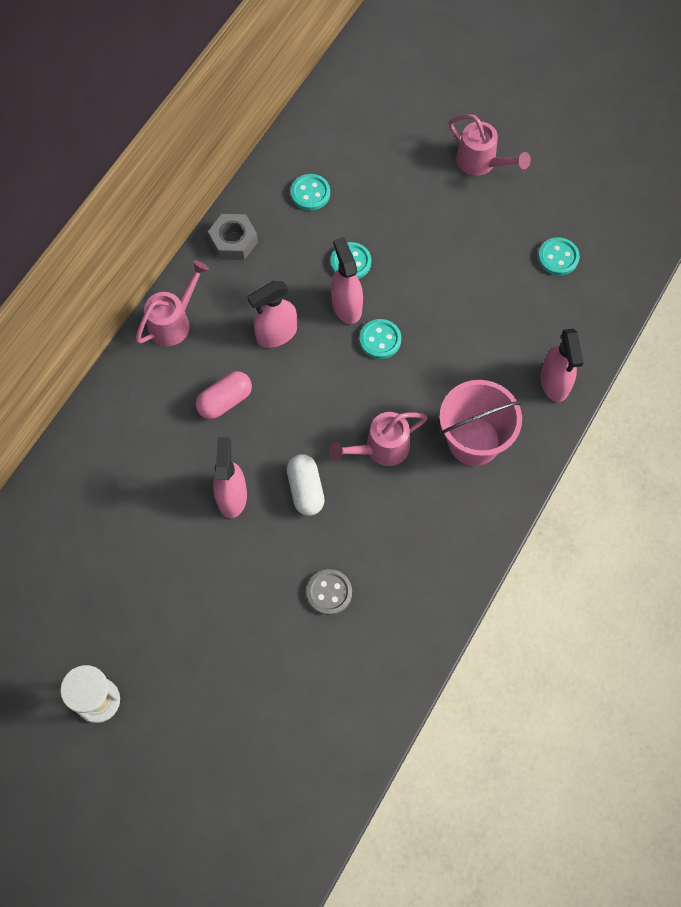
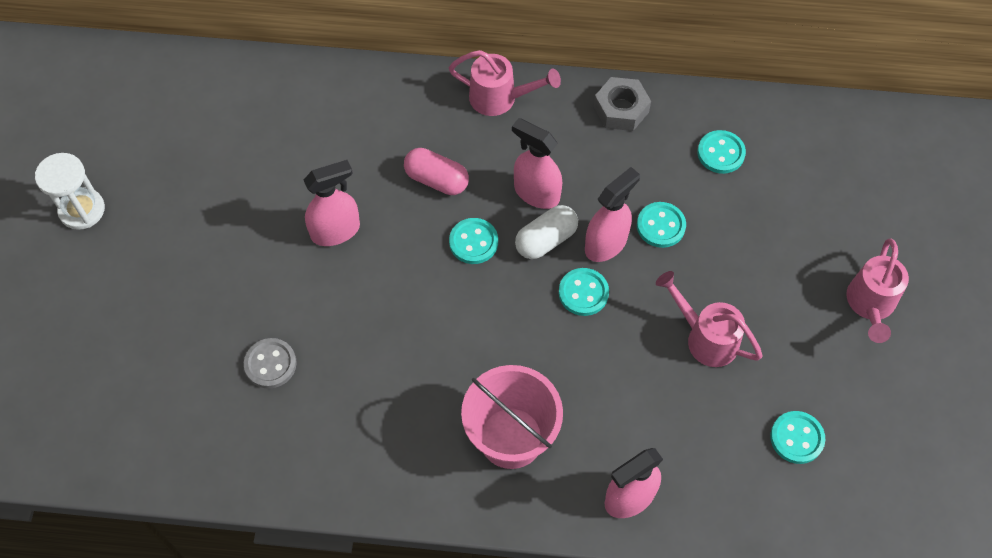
camera: 65 degrees right, 5 degrees down
white capsule [287,454,325,516] -> white capsule moved to [515,205,578,259]
pink watering can [329,412,427,466] -> pink watering can moved to [656,271,763,367]
none -> turquoise button [449,218,498,264]

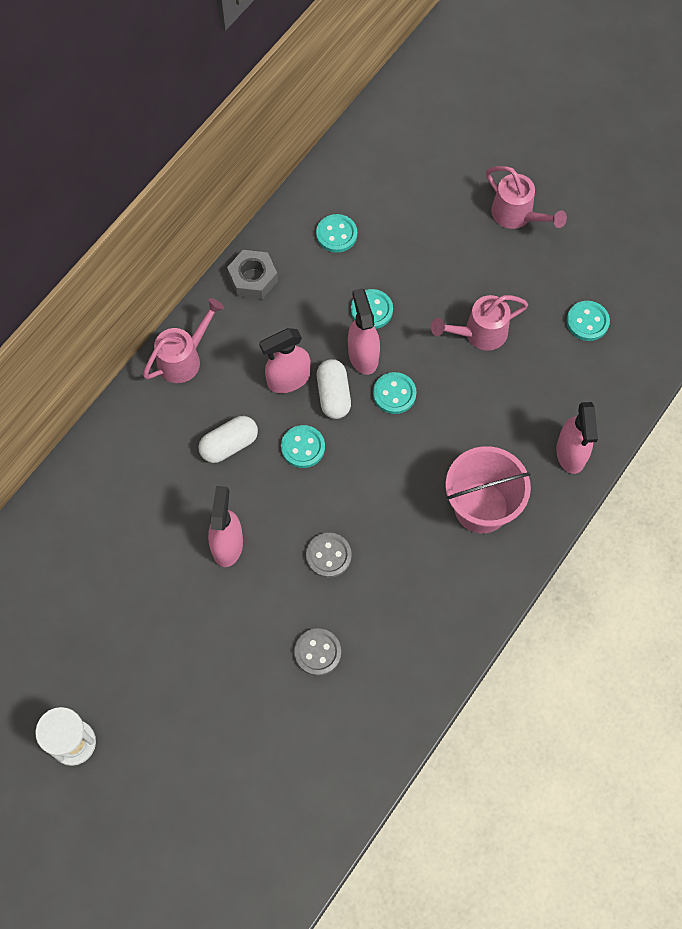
camera: 60 degrees left, 5 degrees up
pink capsule [404,148,469,195] -> white capsule [199,416,258,463]
none -> grey button [306,533,352,578]

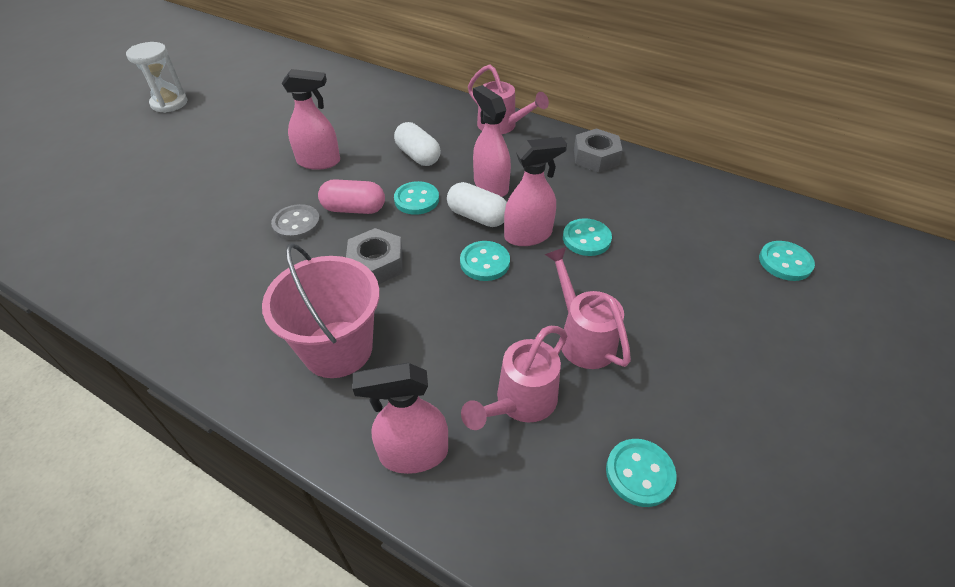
camera: 85 degrees right, 20 degrees down
grey button [294,628,341,676] -> none
turquoise button [316,214,357,253] -> turquoise button moved to [759,241,815,281]
white capsule [317,359,351,419] -> white capsule turned 45 degrees clockwise [447,182,507,227]
pink watering can [486,166,567,229] -> pink watering can moved to [461,326,567,430]
none -> pink capsule [318,179,385,214]
none -> grey nut [346,228,403,285]

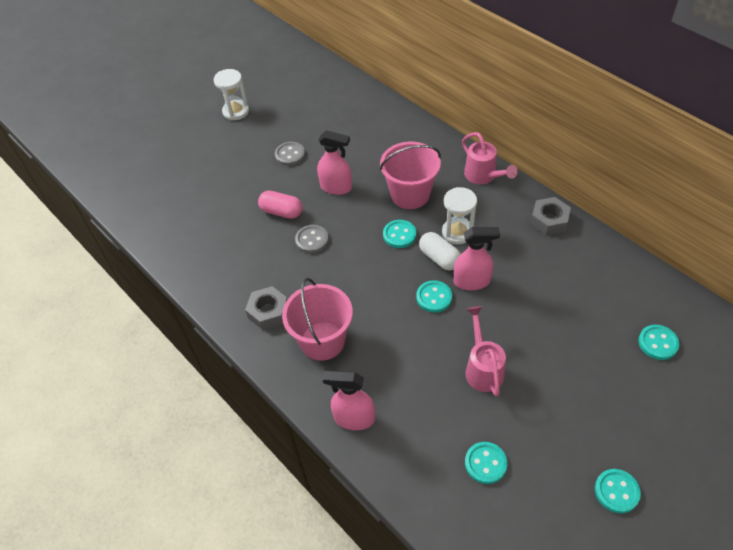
camera: 20 degrees right, 5 degrees up
pink capsule [318,179,385,214] -> pink capsule moved to [258,191,302,219]
grey nut [346,228,403,285] -> grey nut moved to [245,286,288,330]
white capsule [394,122,441,166] -> pink bucket [380,142,441,209]
pink watering can [461,326,567,430] -> none
pink spray bottle [473,85,511,197] -> white hourglass [442,187,477,244]
turquoise button [563,218,612,256] -> turquoise button moved to [595,469,641,513]
none -> grey button [275,142,305,166]

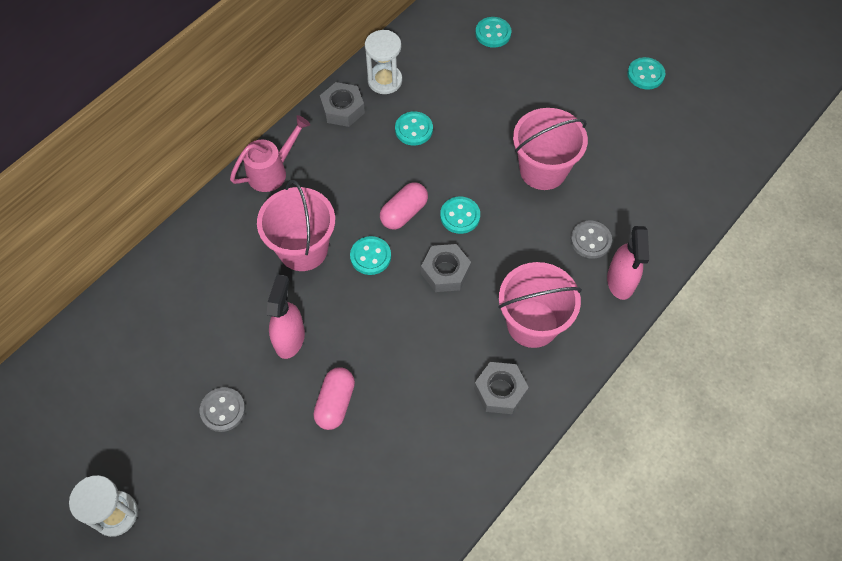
camera: 100 degrees left, 10 degrees up
grey button [295,225,329,253] -> grey button moved to [571,221,612,259]
white capsule [419,232,461,271] -> pink capsule [380,182,428,230]
white hourglass [442,187,477,244] -> white hourglass moved to [365,30,402,94]
pink spray bottle [454,227,500,290] -> none
pink watering can [465,306,506,396] -> pink bucket [513,108,588,190]
turquoise button [465,442,507,484] -> turquoise button moved to [395,111,433,145]
none -> grey nut [421,244,471,292]

